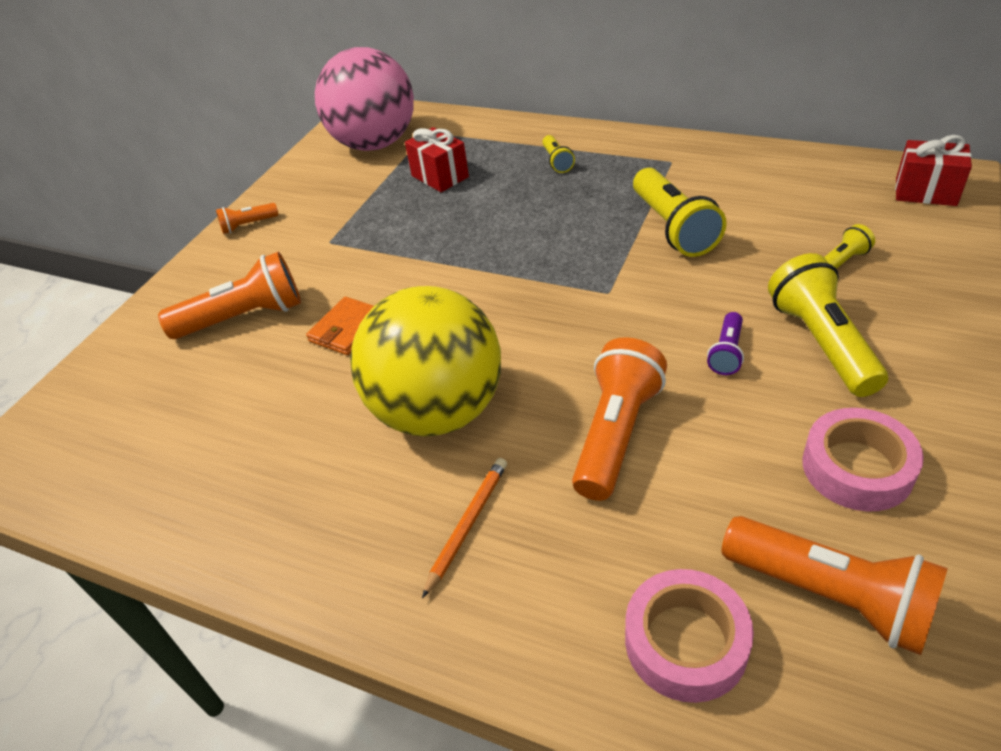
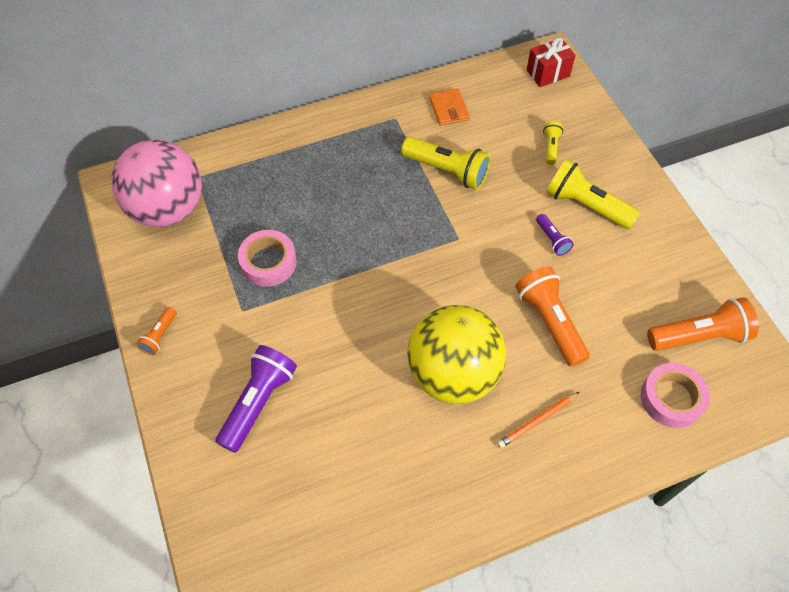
camera: 50 degrees left, 15 degrees up
orange flashlight [158,252,301,339] -> purple flashlight [215,345,297,453]
orange wallet [306,297,374,355] -> orange wallet moved to [429,89,470,126]
red gift [405,127,469,192] -> none
orange pencil [422,458,507,598] -> orange pencil turned 105 degrees counterclockwise [497,392,579,448]
yellow flashlight [542,135,575,173] -> none
pink tape [802,408,924,512] -> pink tape moved to [238,230,297,287]

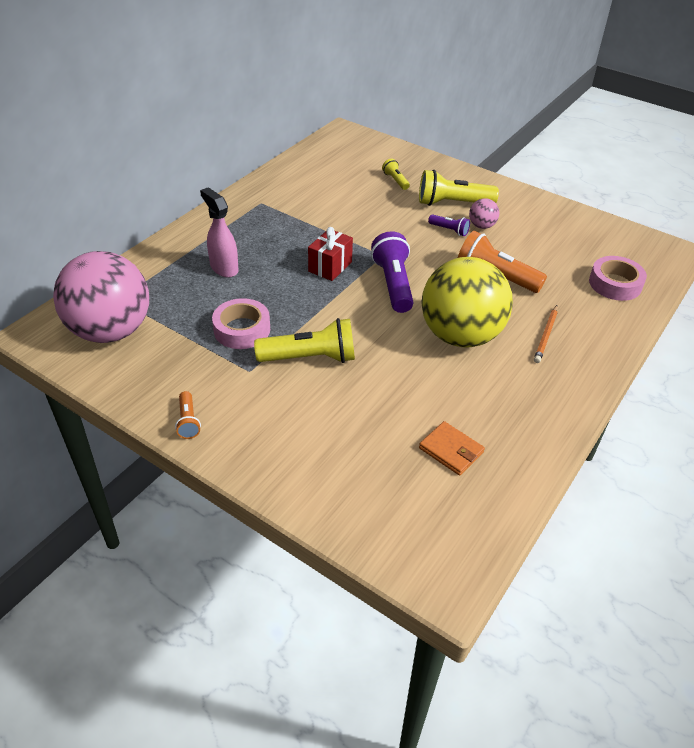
camera: 35 degrees left, 15 degrees down
purple flashlight [215,345,297,453] -> purple flashlight moved to [371,231,413,313]
yellow flashlight [401,137,491,190] -> yellow flashlight moved to [254,318,355,363]
orange wallet [429,89,470,126] -> orange wallet moved to [419,421,485,476]
red gift [527,37,576,87] -> red gift moved to [308,227,353,281]
orange flashlight [647,297,759,351] -> none
none -> pink spray bottle [200,187,238,277]
none -> pink ball [469,198,499,229]

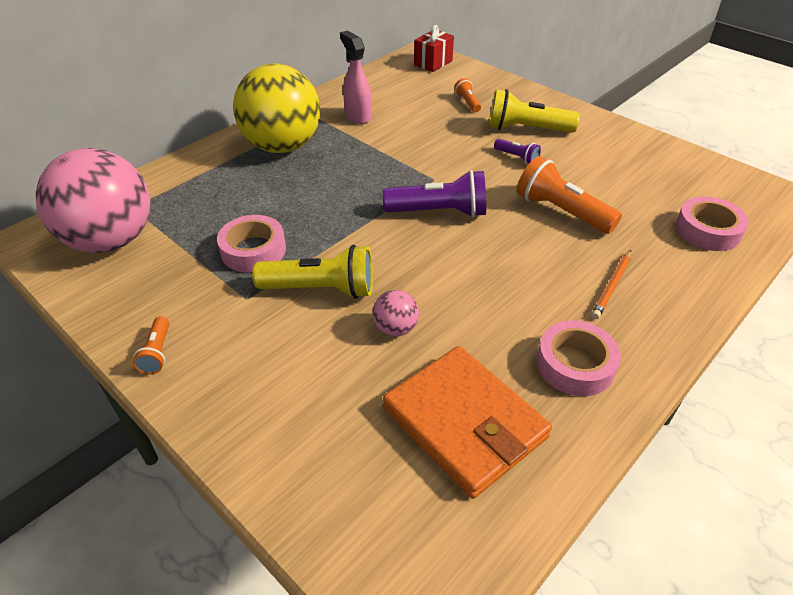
camera: 10 degrees right, 0 degrees up
pink spray bottle [200,187,238,277] -> pink spray bottle moved to [340,31,371,124]
red gift [308,227,353,281] -> red gift moved to [414,25,454,72]
purple flashlight [371,231,413,313] -> purple flashlight turned 90 degrees clockwise [383,170,486,218]
yellow flashlight [382,159,410,190] -> orange flashlight [454,78,481,112]
orange wallet [419,421,485,476] -> orange wallet [383,346,552,499], size x2.01
yellow ball [421,257,513,347] -> yellow ball moved to [233,64,320,153]
pink ball [469,198,499,229] -> pink ball moved to [373,290,419,336]
none -> pink tape [536,320,621,396]

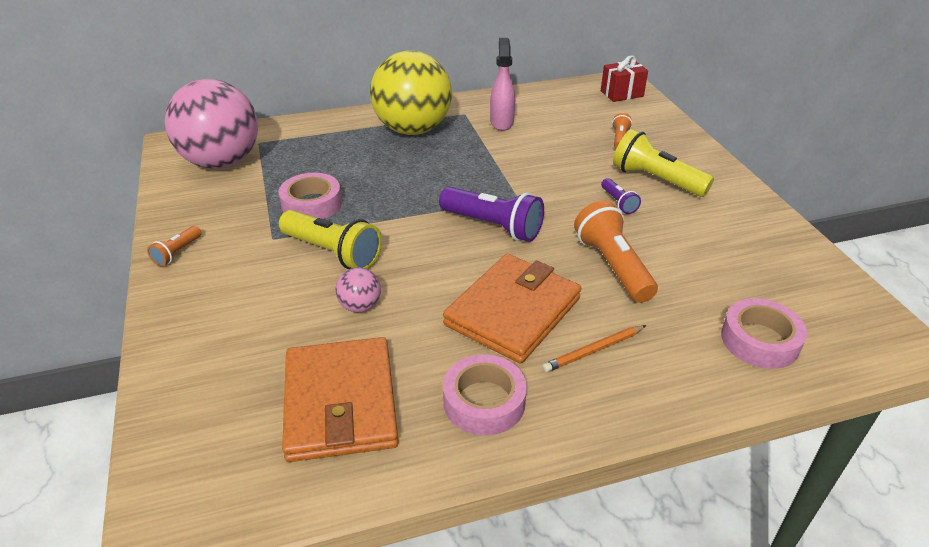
camera: 30 degrees right, 5 degrees down
none -> orange wallet [443,254,581,364]

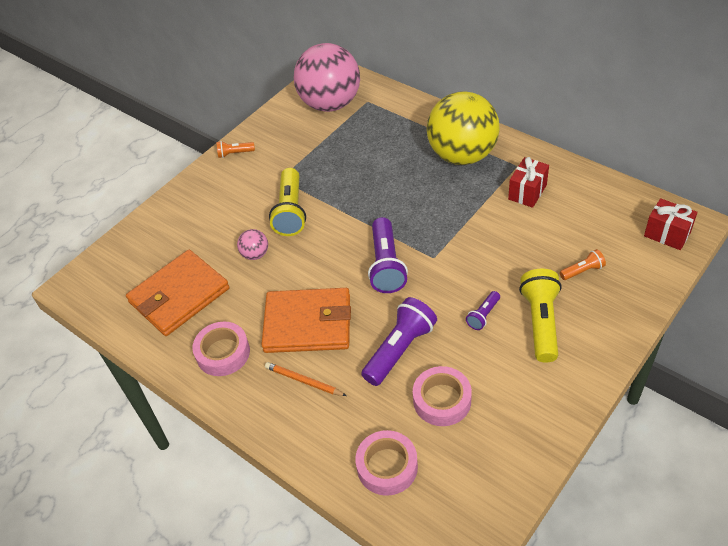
camera: 60 degrees right, 10 degrees up
pink tape [278,173,342,219] -> pink tape moved to [413,366,472,426]
pink spray bottle [490,38,515,131] -> red gift [508,157,549,208]
orange flashlight [574,200,658,303] -> purple flashlight [361,297,437,386]

